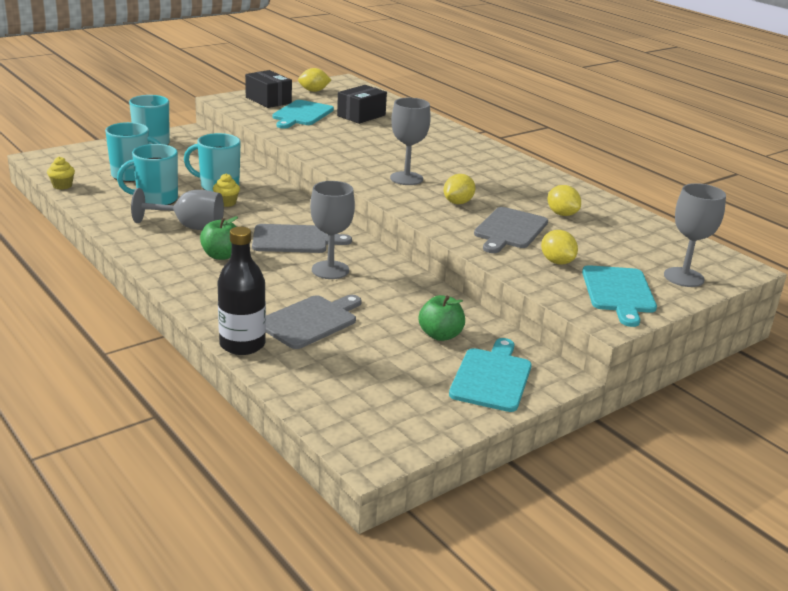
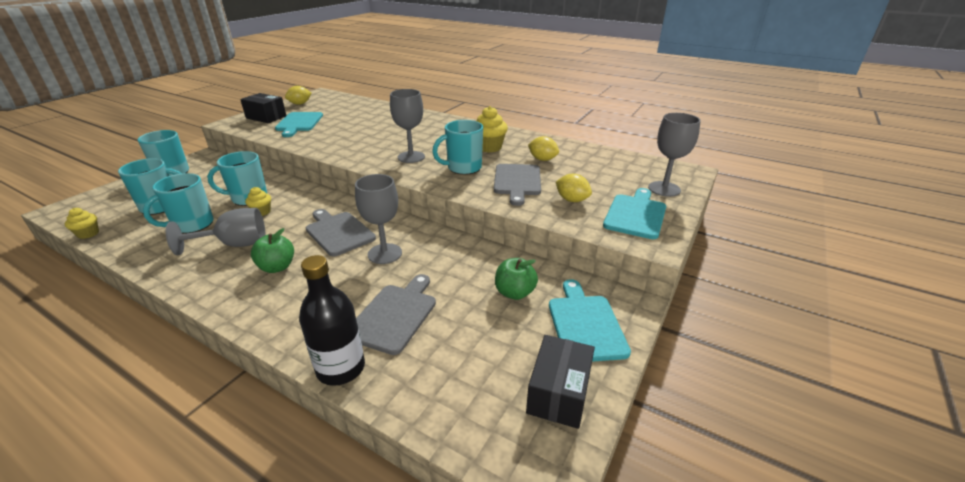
camera: 20 degrees left, 5 degrees up
grey cutting board [252,224,352,253] -> grey cutting board turned 105 degrees counterclockwise [306,209,376,256]
black box [337,85,387,124] -> black box moved to [526,335,595,429]
yellow lemon [444,174,476,204] -> turquoise mug [432,120,483,175]
turquoise cutting board [582,265,657,327] -> turquoise cutting board turned 135 degrees counterclockwise [603,188,666,239]
none -> yellow cupcake [477,106,508,153]

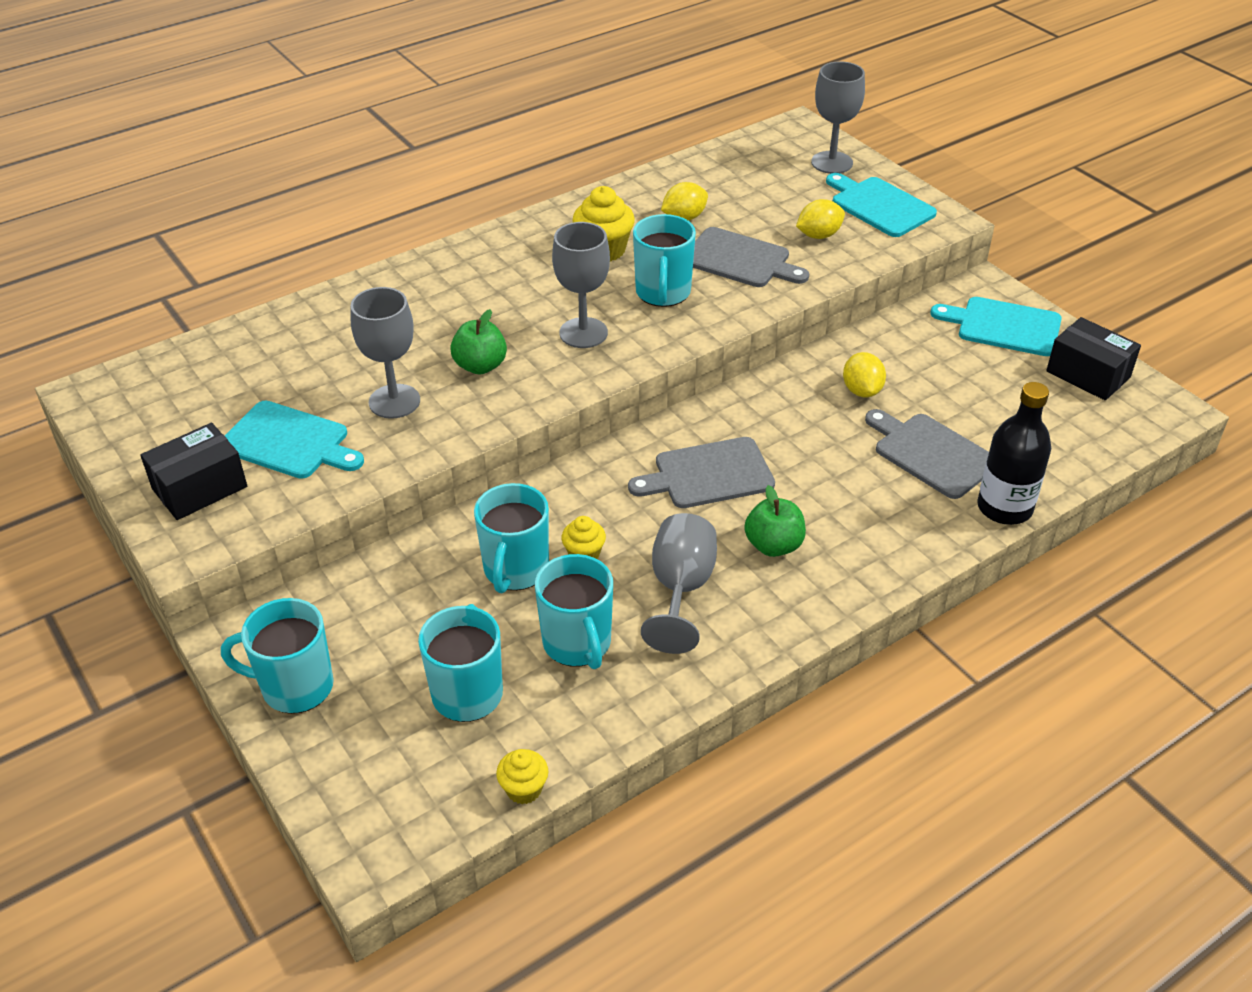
camera: 65 degrees left, 10 degrees up
yellow lemon [285,86,312,105] -> yellow lemon moved to [843,352,886,397]
grey goblet [355,174,402,264] -> grey goblet moved to [351,287,420,419]
green apple [495,258,538,300] -> green apple moved to [450,309,507,374]

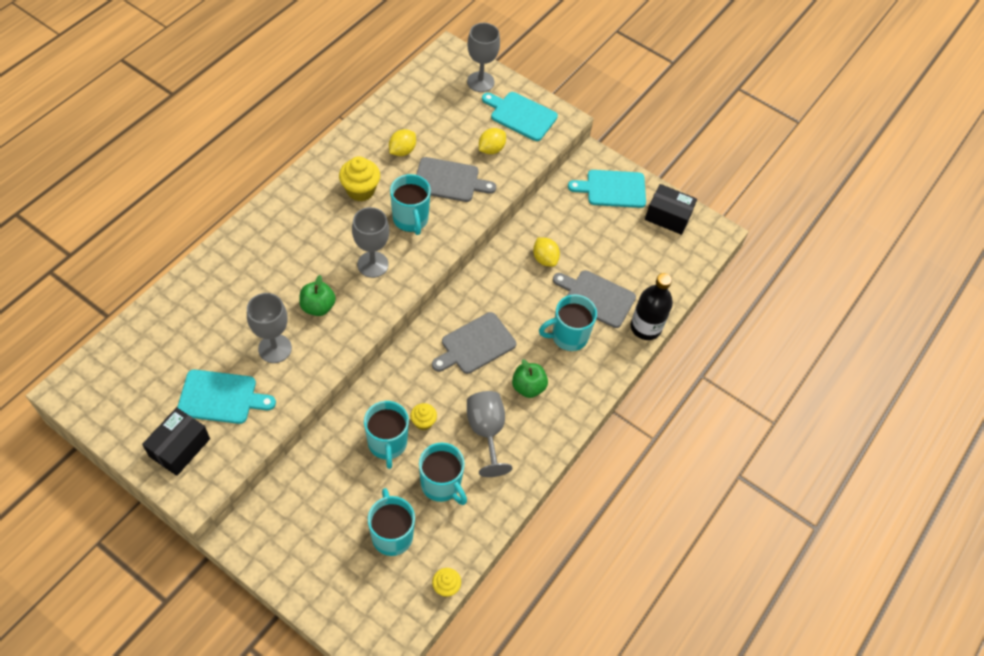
camera: 25 degrees left, 15 degrees up
turquoise mug [221,598,334,714] -> turquoise mug moved to [539,294,597,351]

